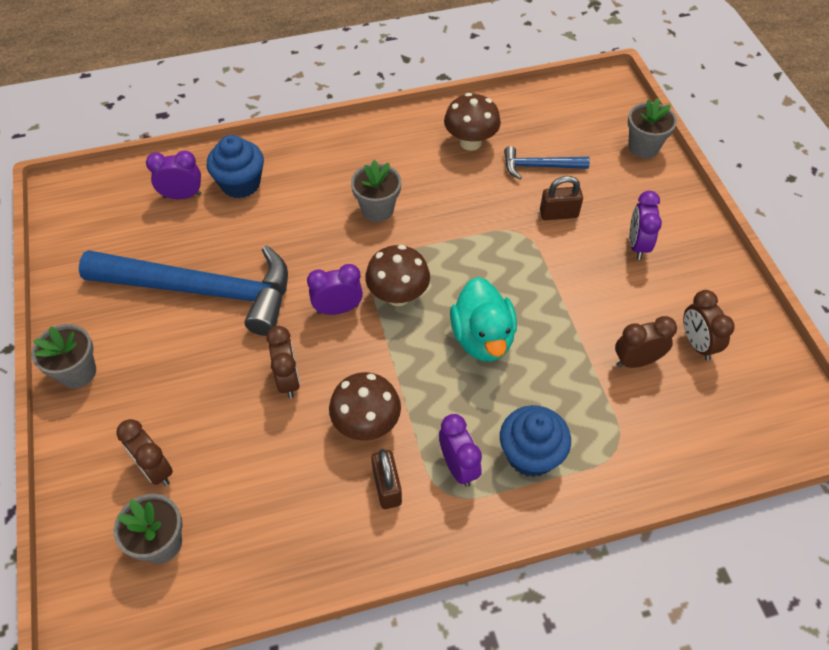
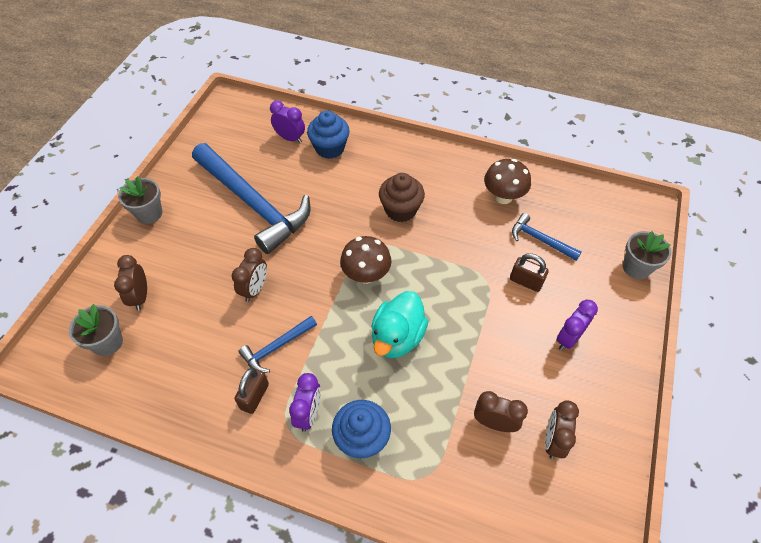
camera: 35 degrees right, 0 degrees up
purple clock [307,264,363,315] -> none
brown mushroom [329,372,401,441] -> blue hammer [238,316,317,373]
grey flower pot [351,160,401,222] -> brown cupcake [379,173,425,222]

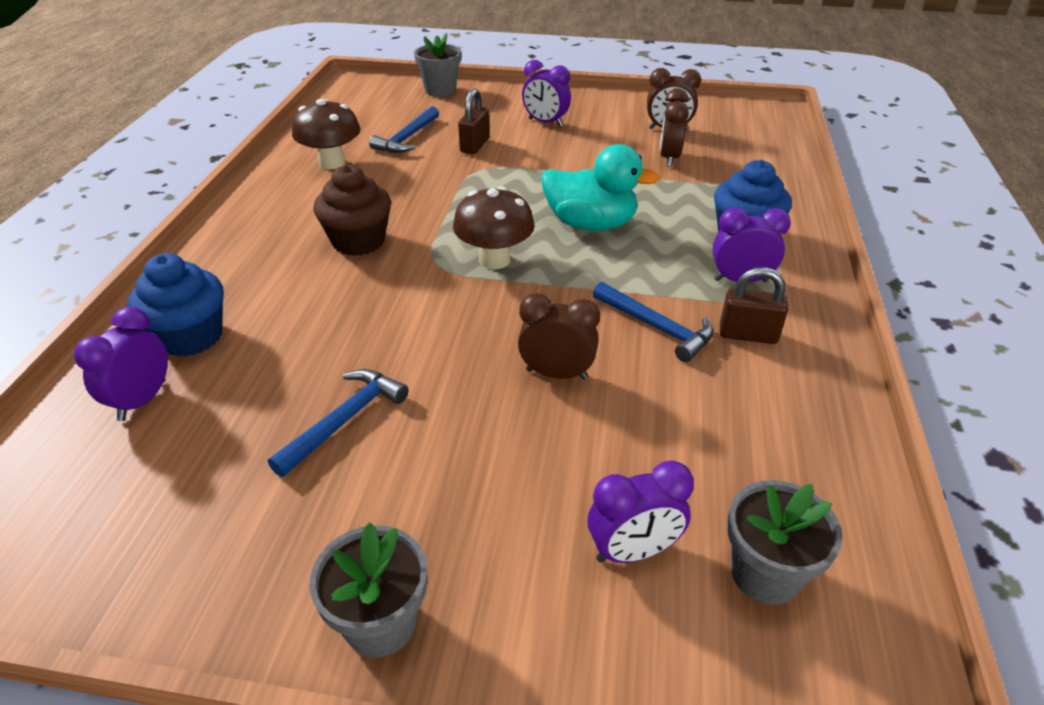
camera: 100 degrees left, 15 degrees down
brown clock [114,255,147,311] -> purple clock [588,461,694,563]
blue hammer [192,143,311,254] -> blue hammer [268,369,409,477], size x0.45

